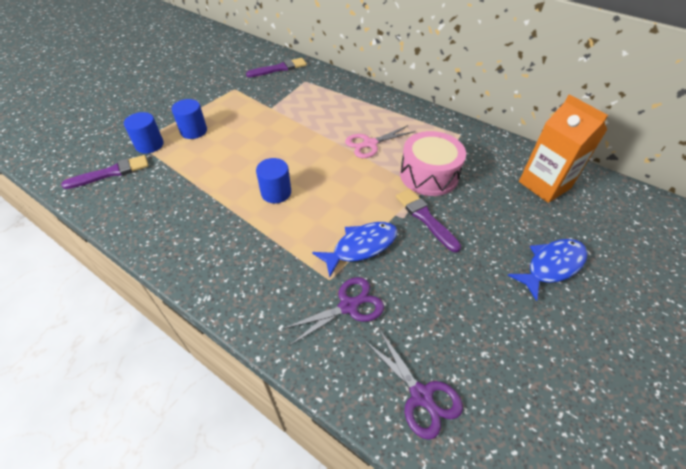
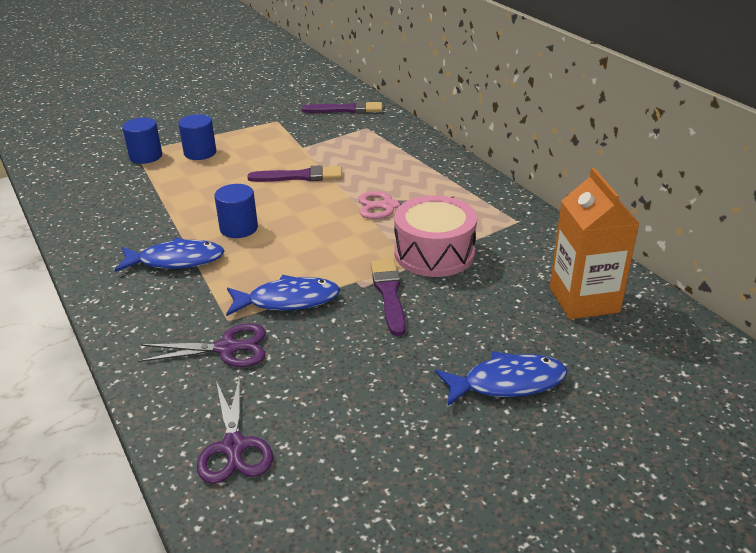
camera: 25 degrees right, 15 degrees down
purple brush [61,155,149,189] -> purple brush moved to [247,165,342,182]
none -> blue fish [115,237,224,272]

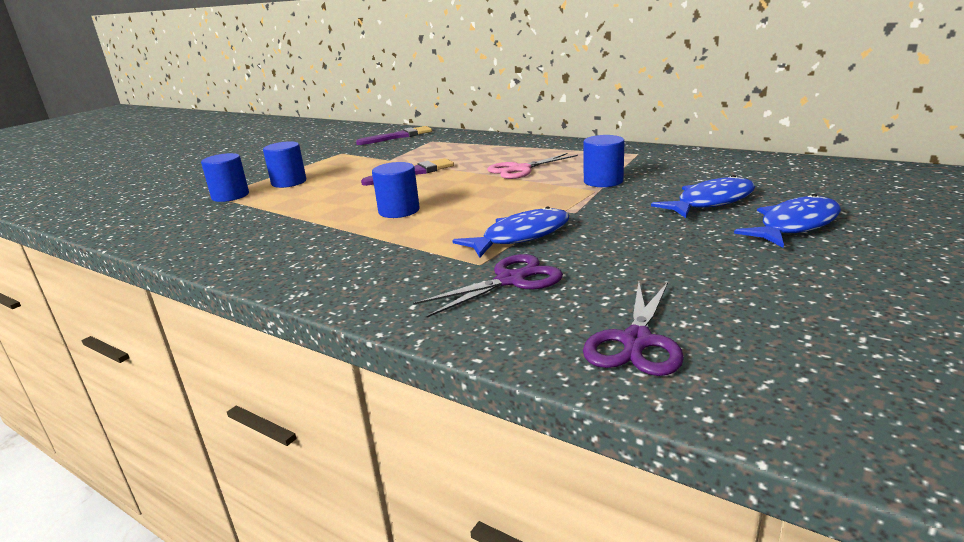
camera: 25 degrees left, 10 degrees down
blue fish [115,237,224,272] -> blue fish moved to [651,175,755,218]
purple scissors [197,376,273,484] -> purple scissors turned 60 degrees clockwise [583,282,684,376]
purple brush [371,259,406,336] -> none
pink drum [394,195,477,277] -> blue cylinder [584,135,625,187]
orange carton [550,168,640,319] -> none

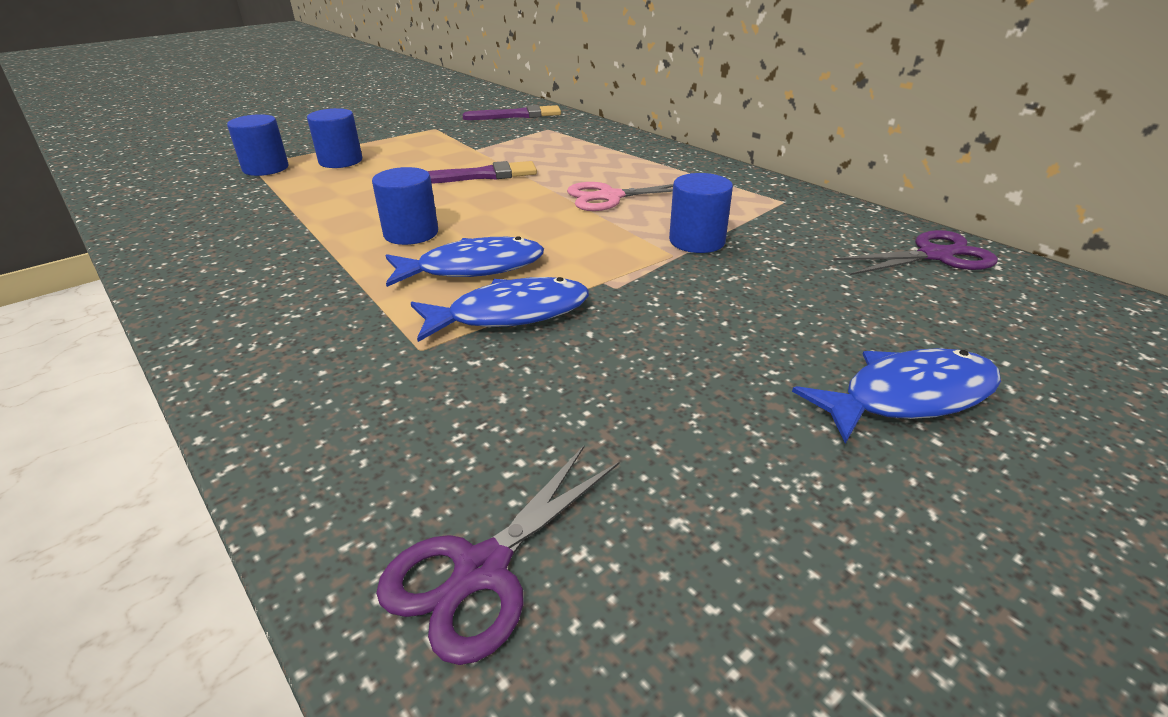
camera: 15 degrees right, 10 degrees up
purple scissors [413,254,563,318] -> purple scissors moved to [833,230,998,275]
blue fish [651,175,755,218] -> blue fish moved to [386,236,544,287]

